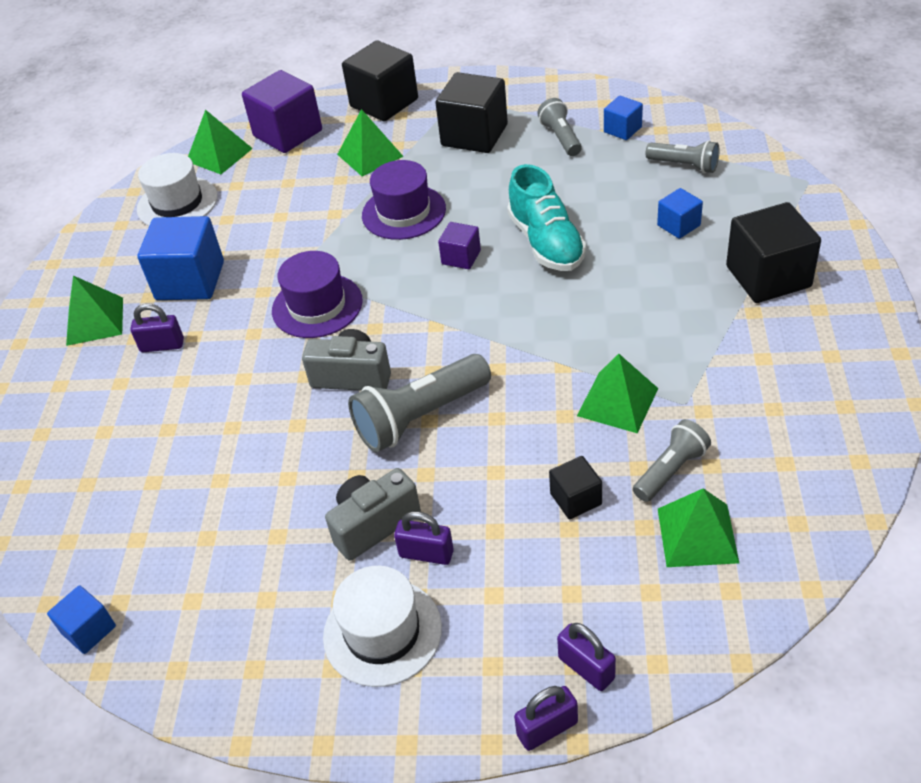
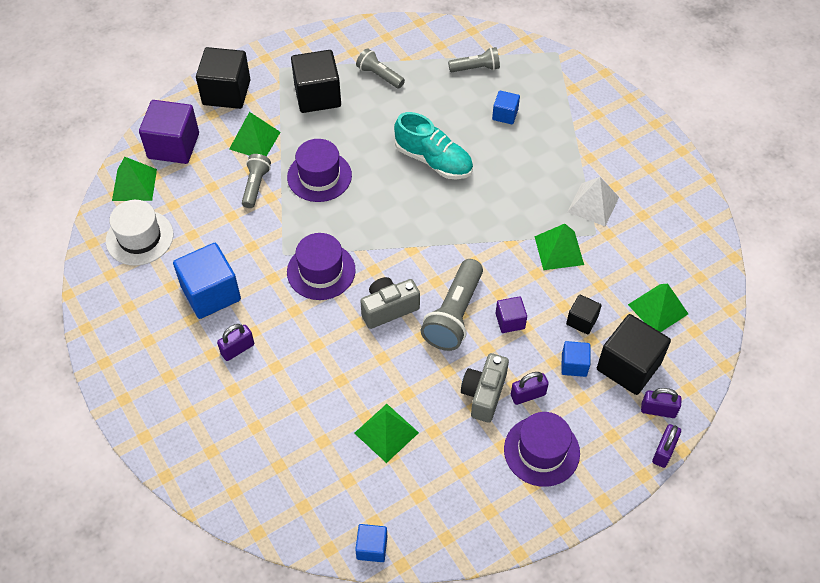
camera: 40 degrees left, 10 degrees up
green pyramid [66,276,123,346] -> green pyramid moved to [354,404,419,463]
white hat [323,566,442,687] -> purple hat [504,412,580,487]
purple cube [438,222,481,269] -> purple cube moved to [496,296,527,333]
blue cube [604,96,643,140] -> blue cube moved to [561,341,591,377]
grey flashlight [633,419,711,502] -> grey flashlight moved to [242,154,271,208]
black cube [726,202,821,303] -> black cube moved to [597,314,671,395]
none -> white pyramid [568,177,619,226]

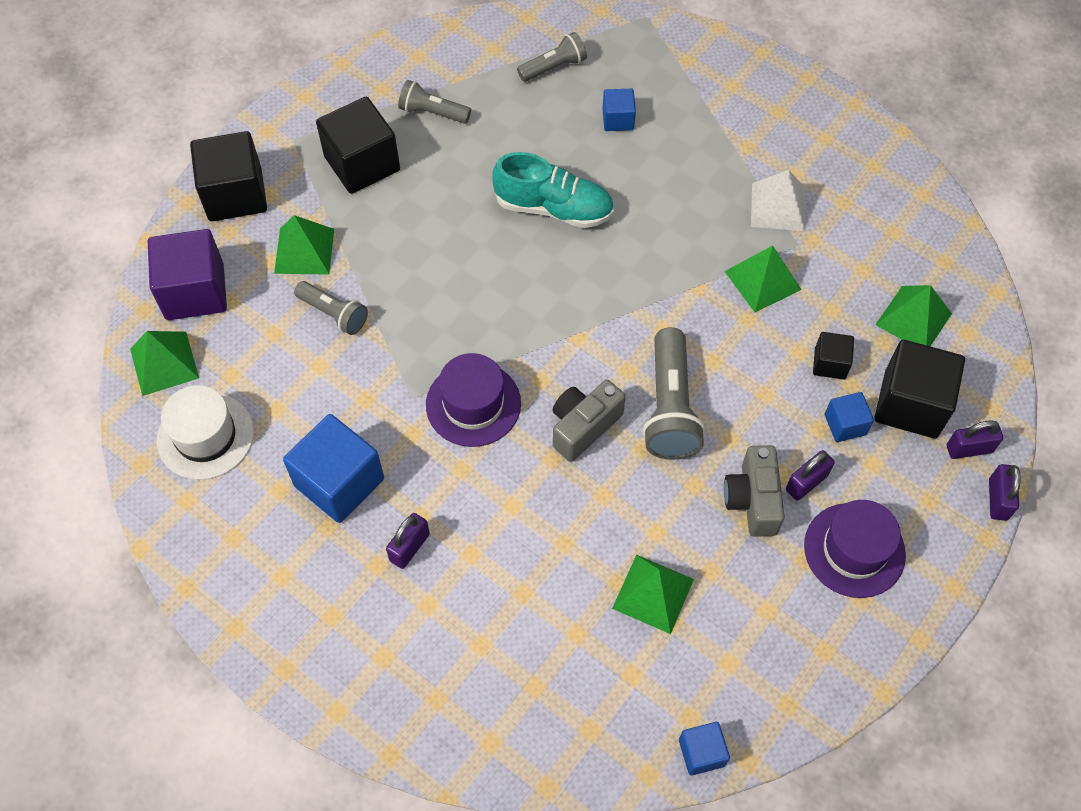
camera: 20 degrees left, 5 degrees up
grey flashlight [242,154,271,208] -> grey flashlight turned 135 degrees clockwise [294,281,368,335]
purple hat [287,139,352,202] -> none
purple cube [496,296,527,333] -> none

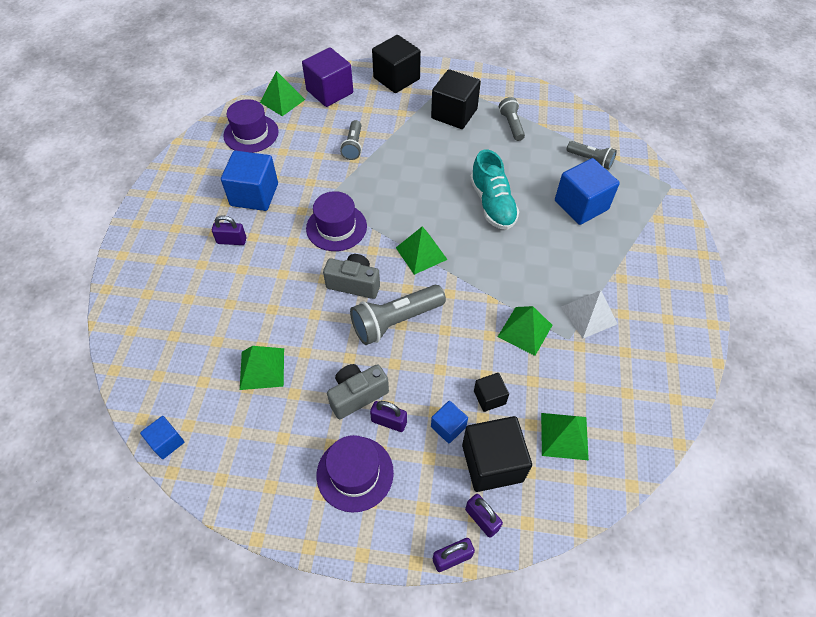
camera: 60 degrees right, 5 degrees down
white hat [157,385,254,480] -> purple hat [223,99,279,153]
green pyramid [274,215,334,275] -> green pyramid moved to [396,226,448,275]
blue cube [603,89,636,131] -> blue cube [555,158,620,225], size x1.91

